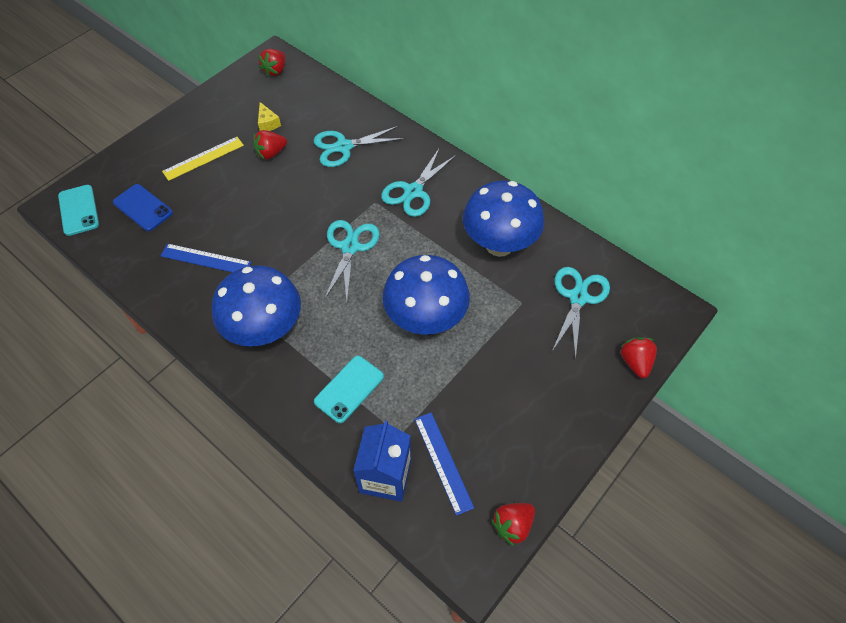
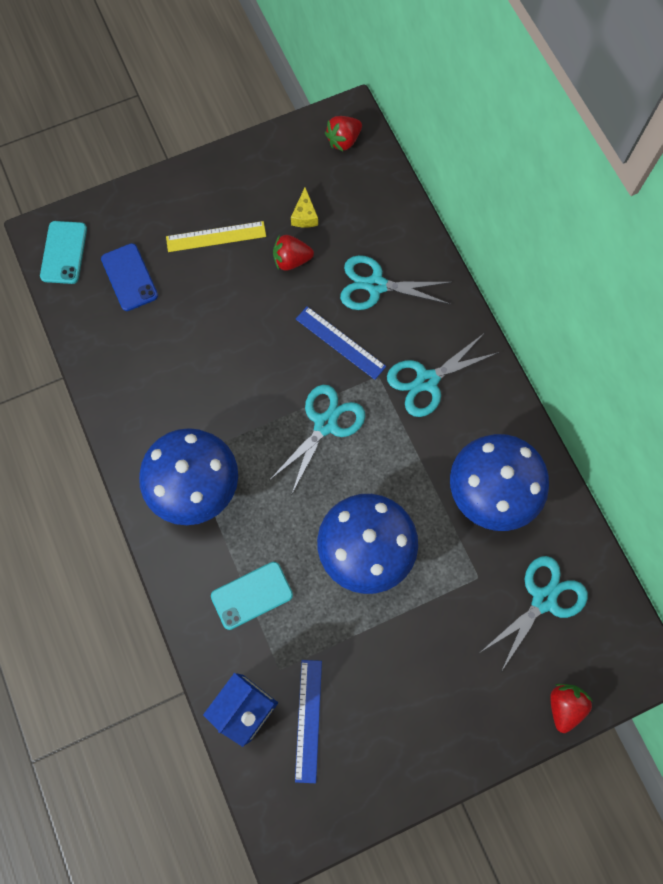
camera: 25 degrees right, 15 degrees up
blue ruler [161,244,251,272] -> blue ruler moved to [296,306,386,380]
red strawberry [491,503,535,546] -> none

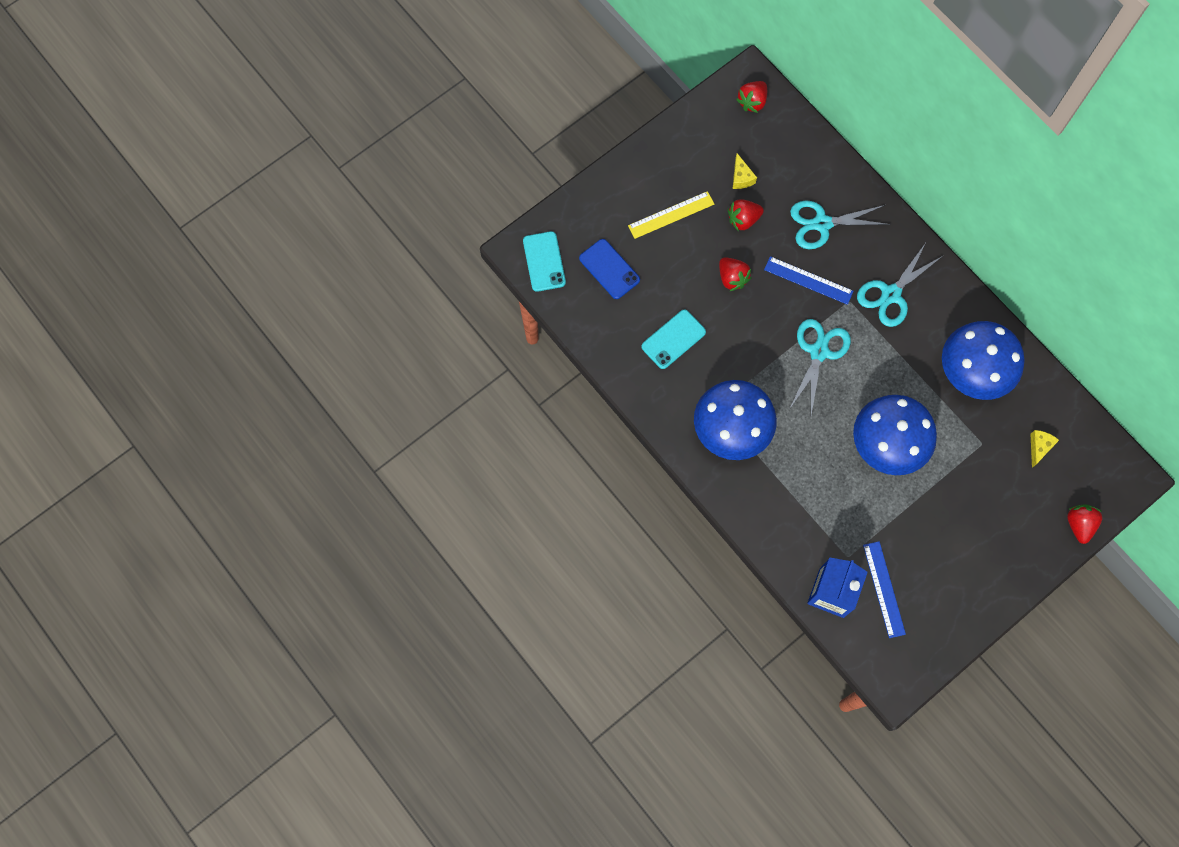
camera: 15 degrees left, 0 degrees up
turquoise phone [211,562,293,630] -> turquoise phone moved to [641,309,706,369]
turquoise scissors [482,556,588,672] -> yellow cheese [1030,430,1059,468]
none -> red strawberry [719,257,752,291]

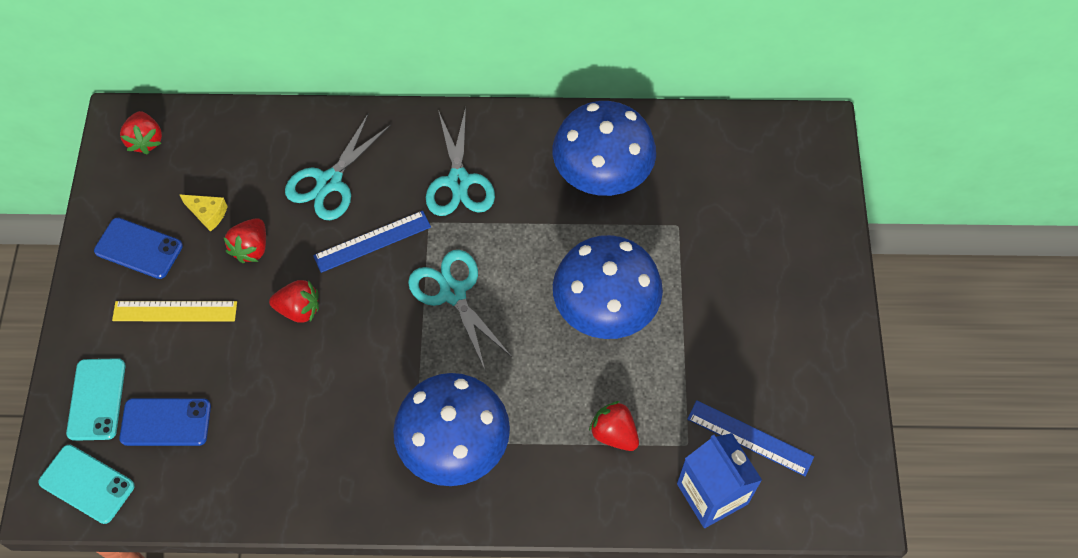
camera: 50 degrees left, 10 degrees down
yellow ruler [628,191,714,239] -> yellow ruler turned 75 degrees clockwise [112,301,237,321]
turquoise phone [641,309,706,369] -> turquoise phone moved to [66,358,126,441]
yellow cheese [1030,430,1059,468] -> none
red strawberry [1067,504,1102,544] -> red strawberry moved to [589,401,639,451]
none -> blue phone [94,218,183,279]

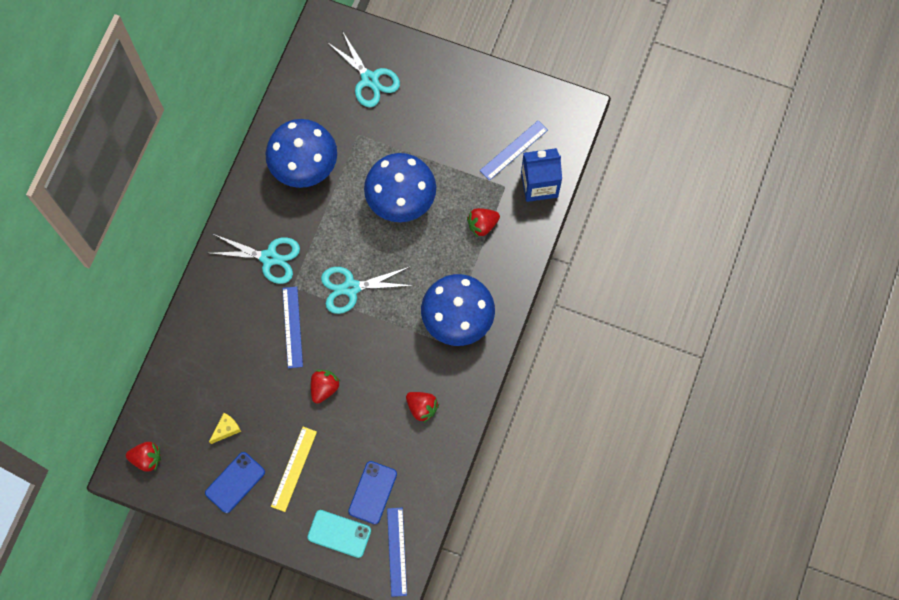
camera: 70 degrees left, 10 degrees up
turquoise phone [38,445,135,524] -> blue ruler [387,508,407,597]
red strawberry [223,218,266,263] -> red strawberry moved to [406,392,439,423]
turquoise scissors [285,114,391,220] -> turquoise scissors moved to [327,31,400,107]

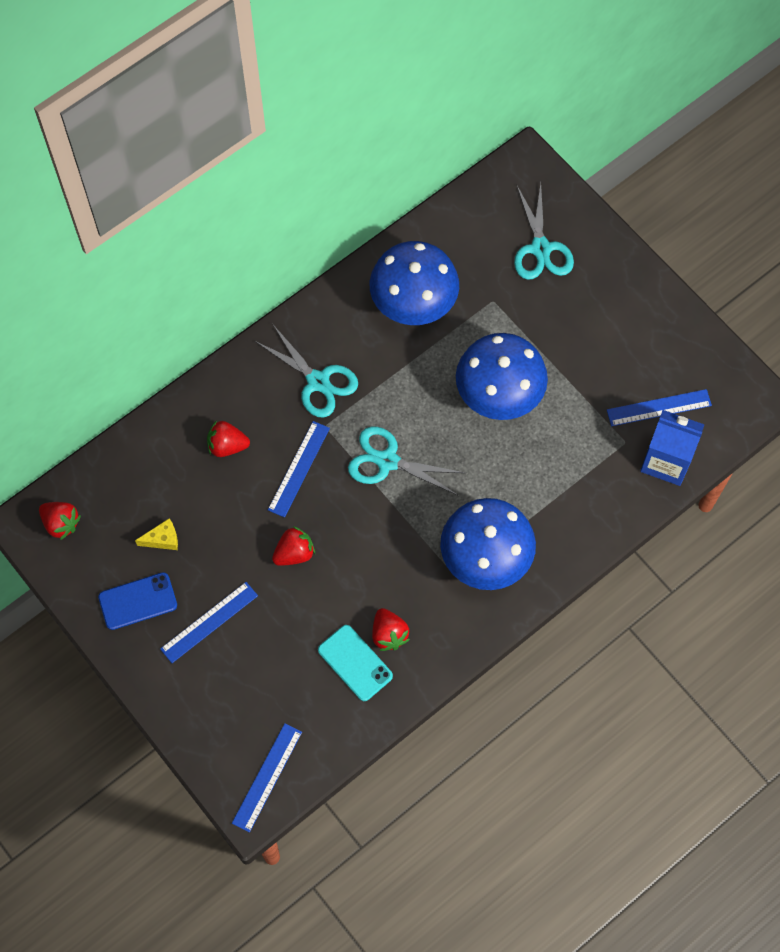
camera: 30 degrees right, 5 degrees down
yellow ruler [271,427,317,512] -> blue ruler [160,582,258,663]
turquoise phone [308,510,371,558] -> turquoise phone moved to [318,625,393,701]
blue phone [348,461,397,524] -> none
red strawberry [467,208,500,237] -> red strawberry moved to [207,420,250,457]

